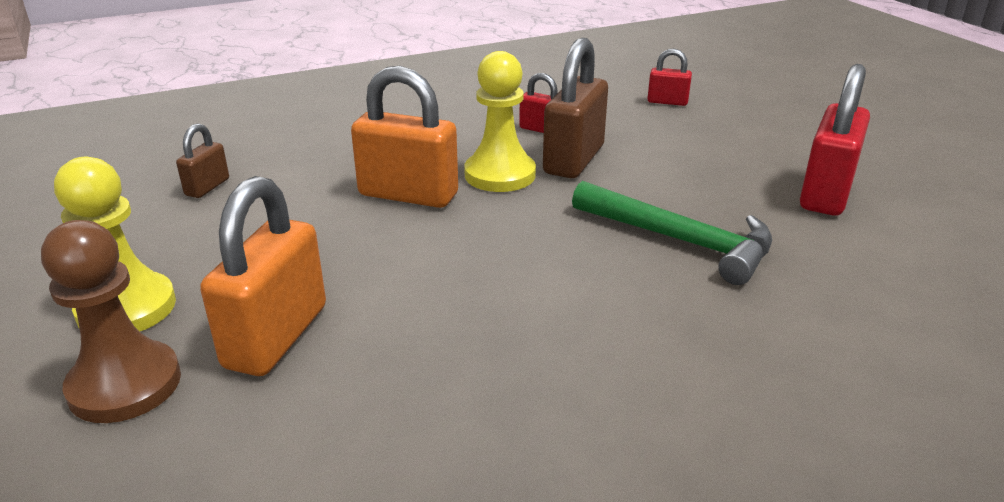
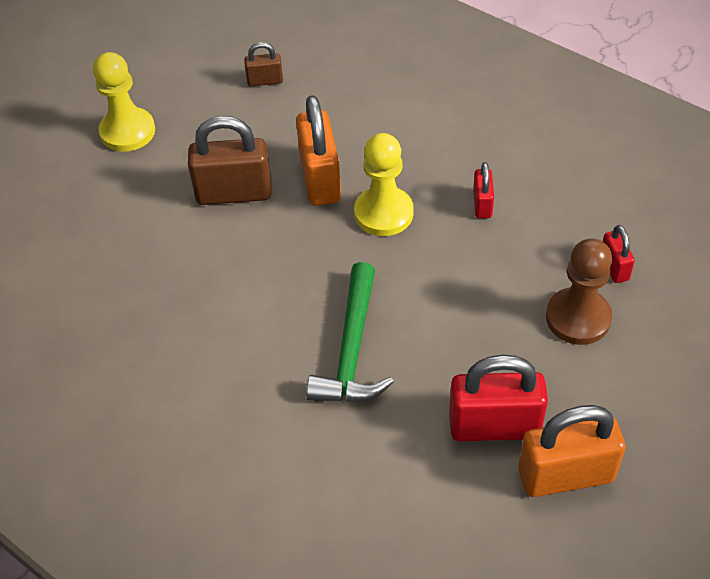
camera: 65 degrees right, 20 degrees up
brown pawn [41,220,181,423] -> brown pawn moved to [546,238,612,345]
orange padlock [200,176,326,376] -> orange padlock moved to [518,405,626,497]
brown padlock [543,38,608,178] -> brown padlock moved to [188,116,272,205]

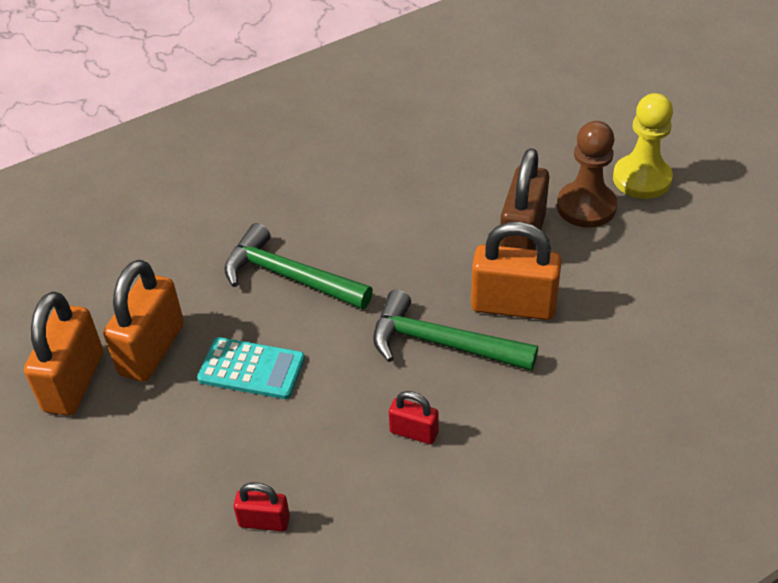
camera: 110 degrees right, 5 degrees down
brown padlock [244,42,283,86] -> none
yellow pawn [354,133,414,236] -> green hammer [373,290,538,371]
red padlock [449,355,548,441] -> orange padlock [103,260,184,382]
brown pawn [546,238,612,345] -> brown pawn moved to [557,121,617,228]
none -> turquoise calculator [197,337,305,399]

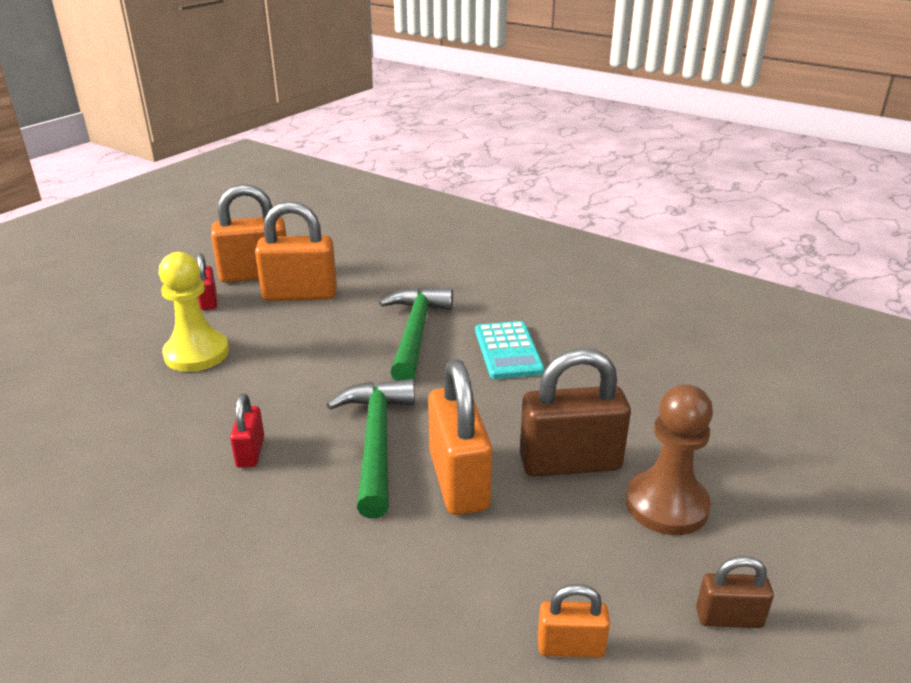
camera: 65 degrees right, 15 degrees down
turquoise calculator [197,337,305,399] -> turquoise calculator moved to [475,321,544,379]
red padlock [233,482,290,531] -> red padlock moved to [197,253,217,310]
yellow pawn [613,93,673,199] -> yellow pawn moved to [158,252,229,372]
none -> orange padlock [538,584,610,658]
none -> brown padlock [696,556,774,628]

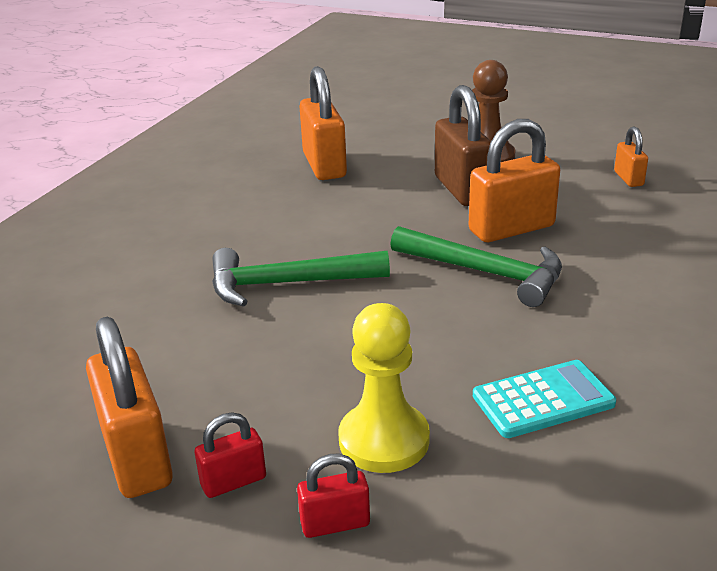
camera: 100 degrees left, 0 degrees up
red padlock [230,394,265,468] -> red padlock moved to [297,453,370,538]
orange padlock [255,201,337,301] -> orange padlock moved to [300,66,347,180]
green hammer [326,379,415,518] -> green hammer turned 135 degrees counterclockwise [390,226,562,307]
turquoise calculator [475,321,544,379] -> turquoise calculator moved to [473,360,616,438]
brown padlock [696,556,774,628] -> none

